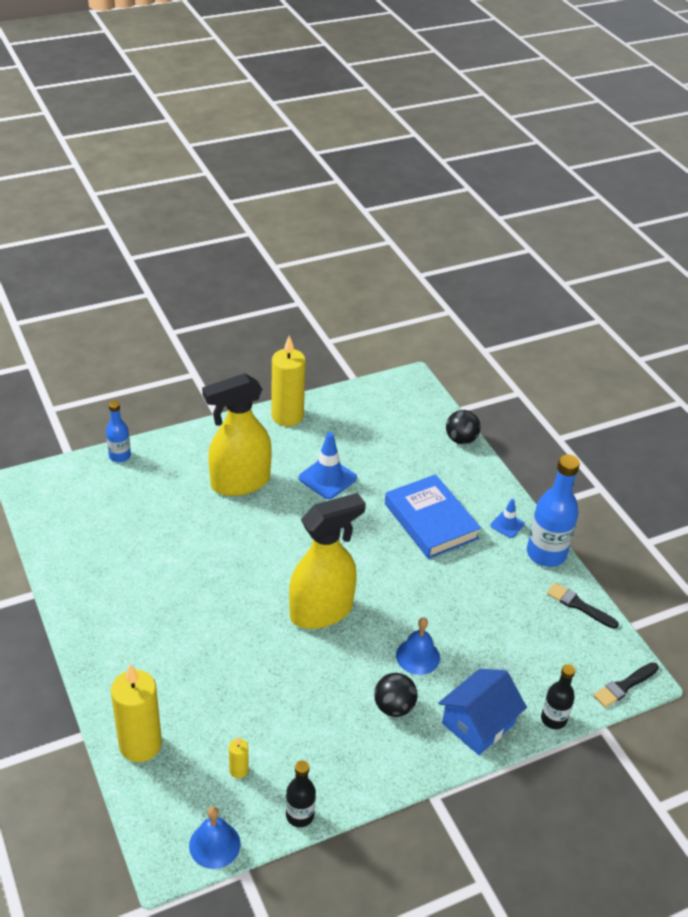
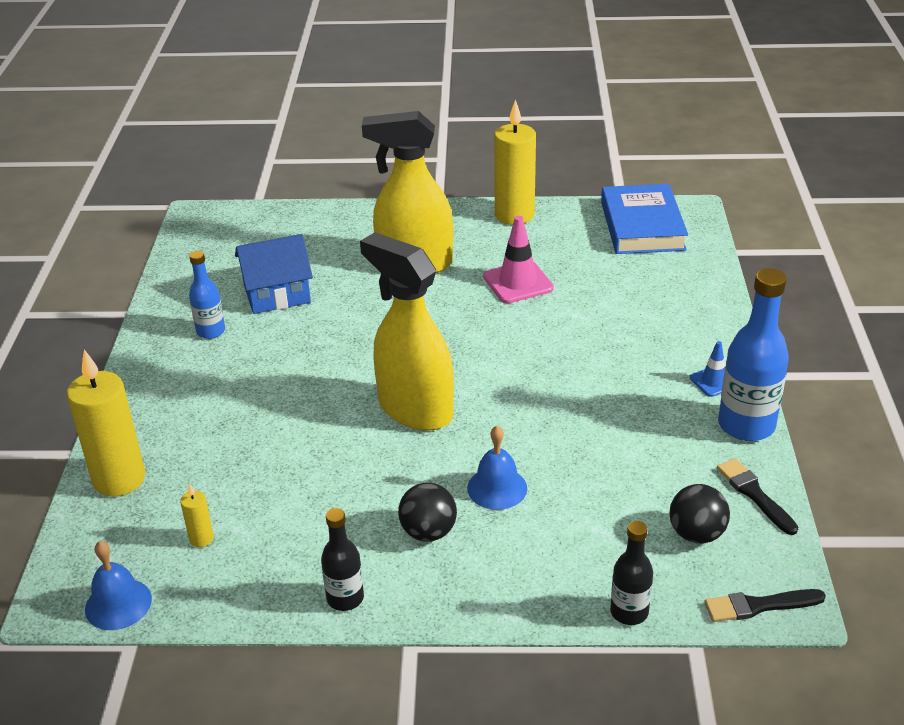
camera: 30 degrees right, 5 degrees down
blue bottle [106,401,131,462] -> blue bottle moved to [189,251,225,339]
black bottle [286,760,316,827] -> black bottle moved to [321,508,364,611]
yellow spray bottle [289,493,366,629] -> yellow spray bottle turned 135 degrees counterclockwise [360,232,454,431]
blue traffic cone [299,432,357,499] -> pink traffic cone [483,216,554,303]
blue book [385,474,481,559] -> blue book moved to [601,184,688,254]
blue house [438,669,527,755] -> blue house moved to [235,234,313,314]
black ball [446,410,481,444] -> black ball moved to [669,484,730,544]

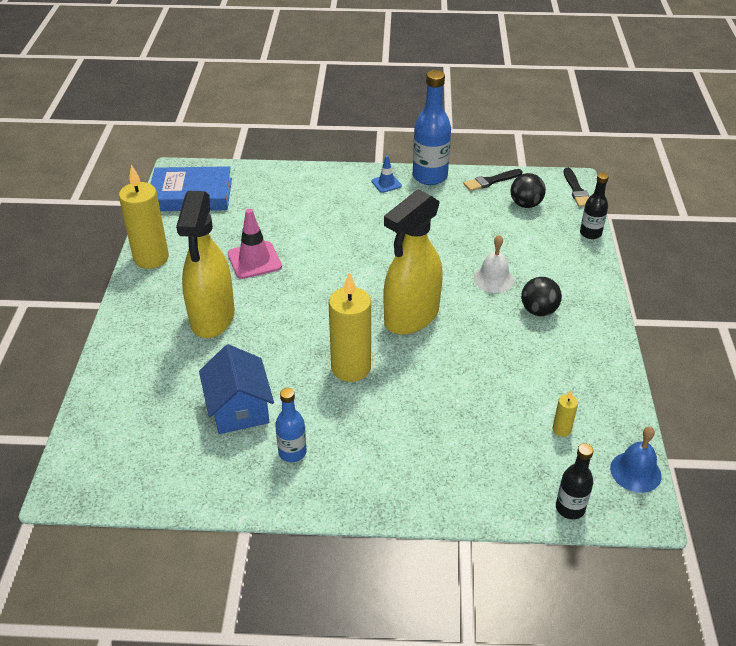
camera: 90 degrees left, 5 degrees up
yellow candle [67,350,145,496] -> yellow candle moved to [329,272,371,382]
black bottle [321,508,364,611] -> black bottle moved to [556,443,594,519]
blue bell [467,426,527,510] -> white bell [473,235,514,293]

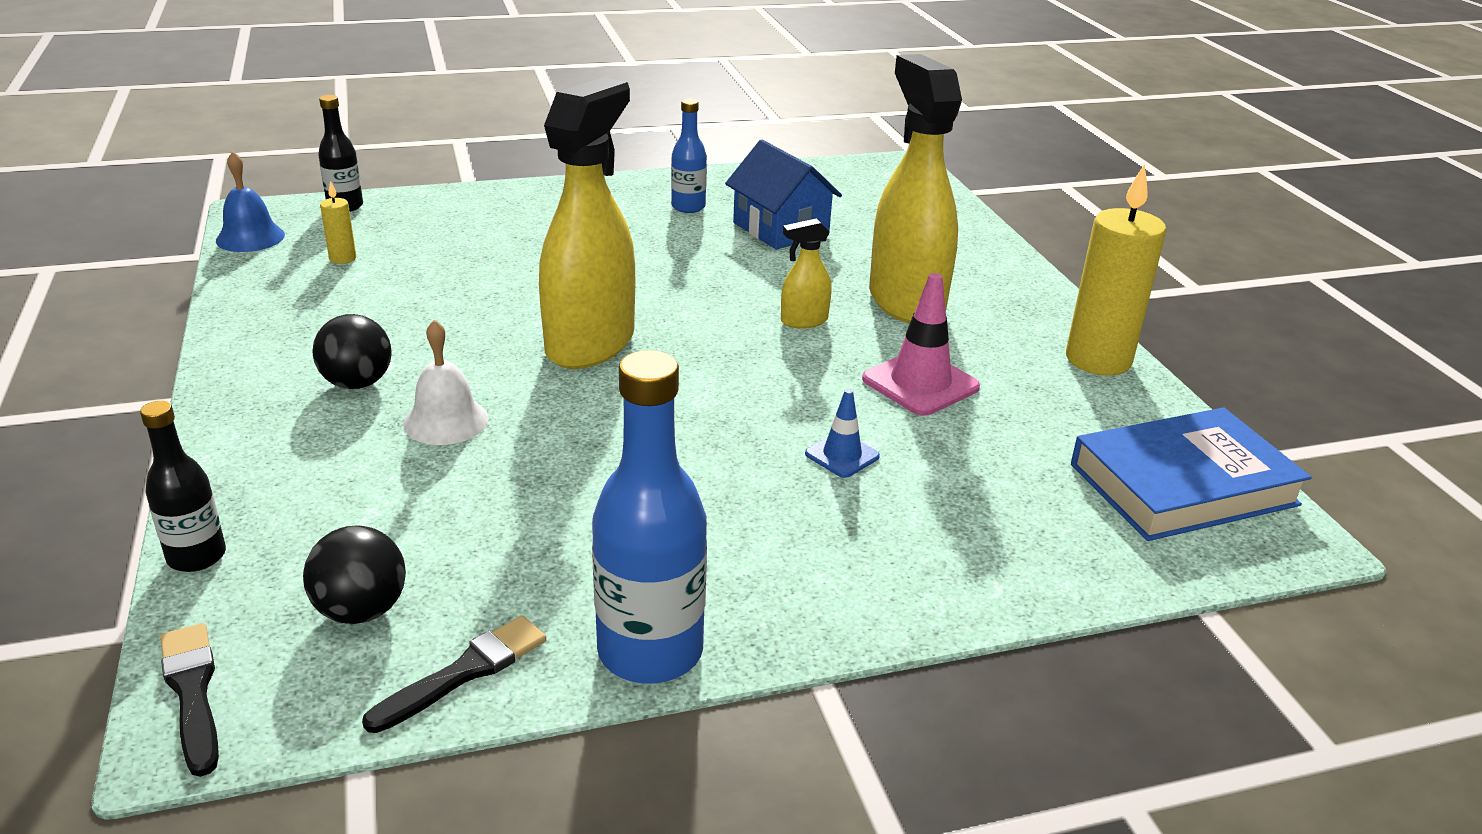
camera: 160 degrees right, 10 degrees down
yellow candle [329,272,371,382] -> none
blue traffic cone [372,156,402,193] -> blue traffic cone moved to [805,389,880,478]
none -> yellow spray bottle [781,218,832,328]

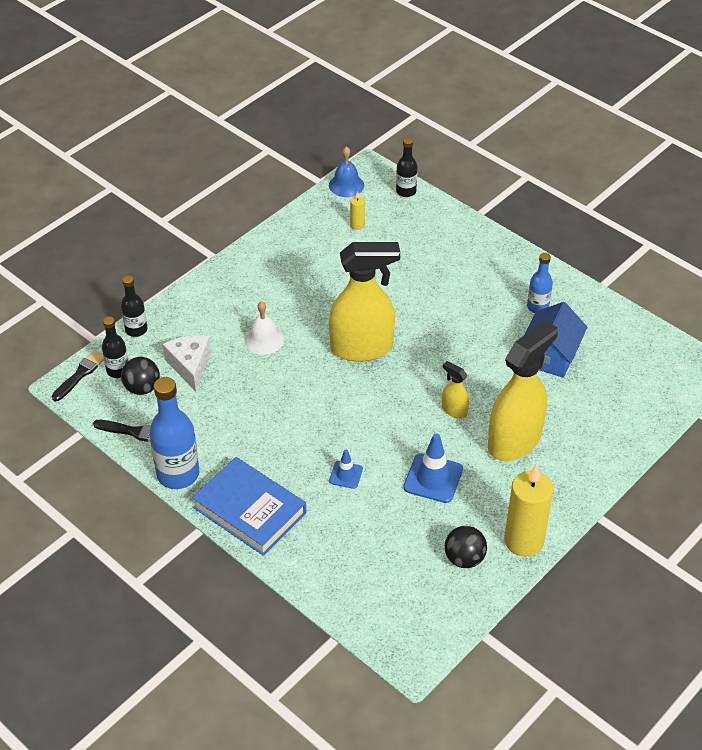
camera: 60 degrees right, 15 degrees up
black ball [312,314,392,389] -> black ball moved to [445,526,487,568]
pink traffic cone [862,273,980,416] -> blue traffic cone [403,433,463,503]
blue book [1071,407,1312,541] -> blue book moved to [192,457,306,556]
none -> black bottle [102,316,128,378]
none -> white cheese [163,335,211,391]

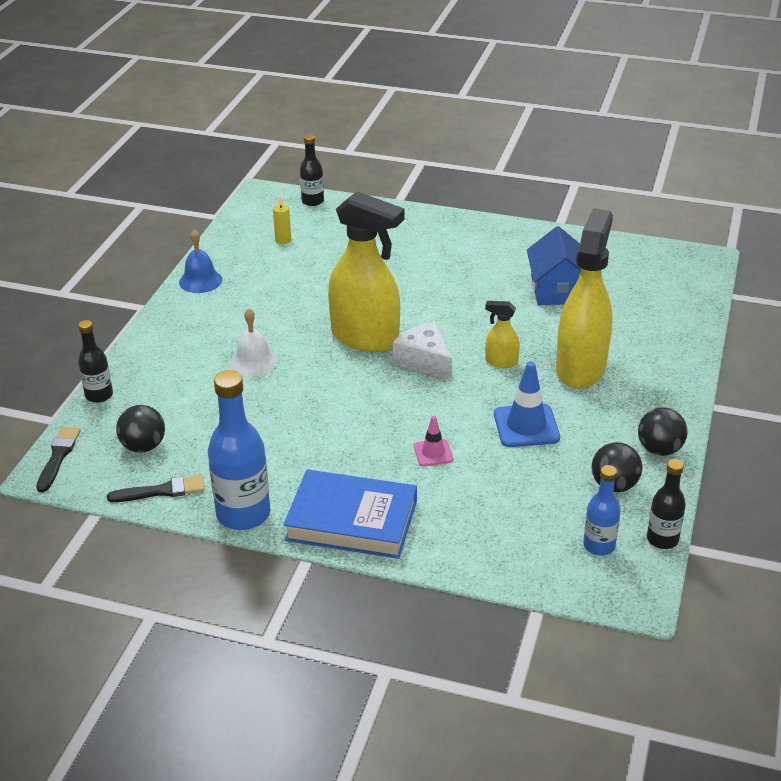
camera: 25 degrees left, 10 degrees down
black bottle [102,316,128,378] -> black bottle moved to [647,459,686,549]
white cheese [163,335,211,391] -> white cheese moved to [393,321,452,380]
blue bell [329,146,364,197] -> blue bell moved to [179,229,222,293]
yellow spray bottle [329,242,400,362] -> yellow spray bottle turned 60 degrees clockwise [328,191,405,352]
blue traffic cone [329,449,363,489] -> pink traffic cone [414,416,453,466]
yellow candle [504,464,554,557] -> black ball [638,407,688,456]
blue bottle [527,253,553,313] -> blue bottle moved to [583,465,621,555]

